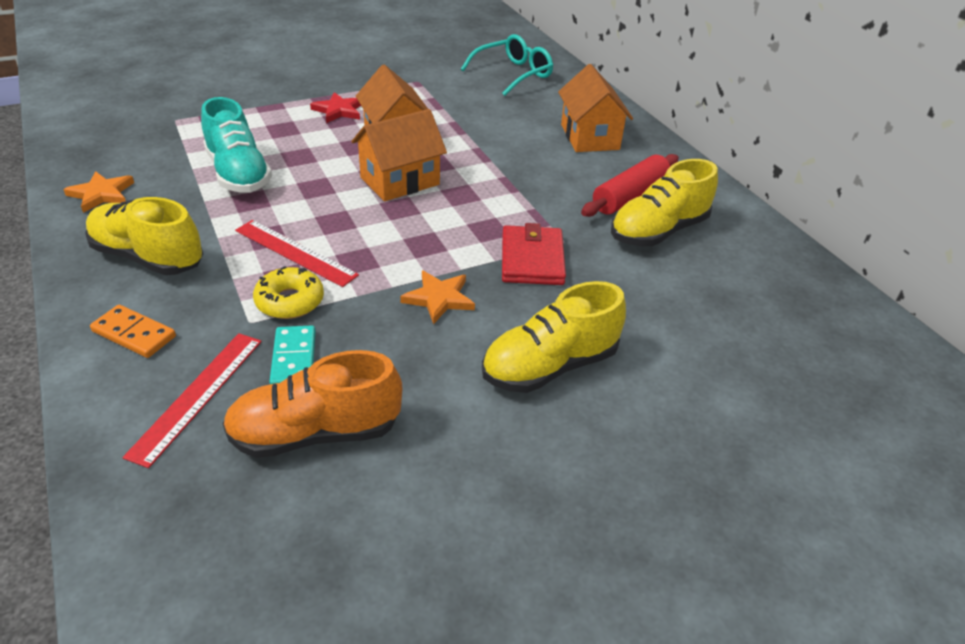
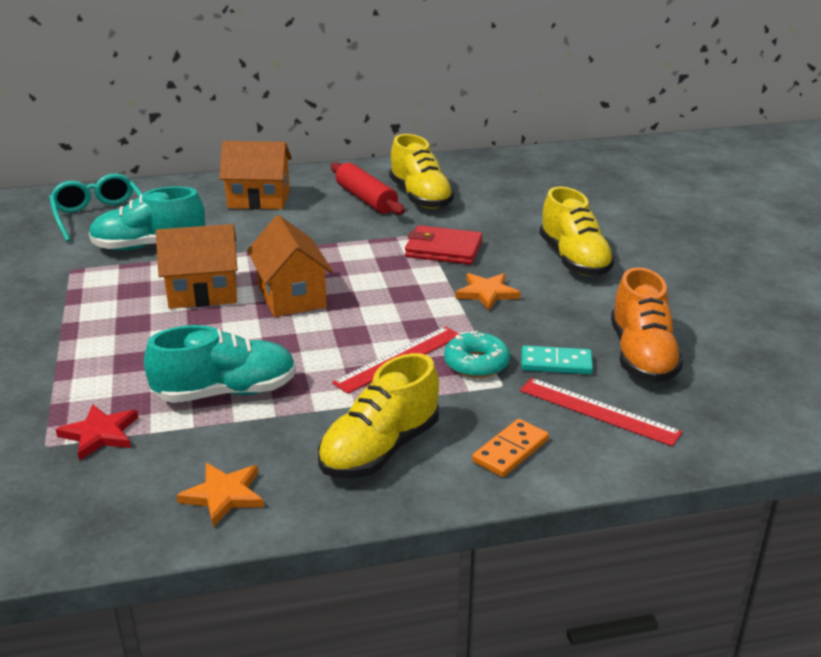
camera: 75 degrees left, 10 degrees down
yellow donut [253,266,324,319] -> turquoise donut [444,331,510,378]
red star [310,92,361,123] -> red star moved to [56,404,138,461]
none -> turquoise shoe [89,186,205,251]

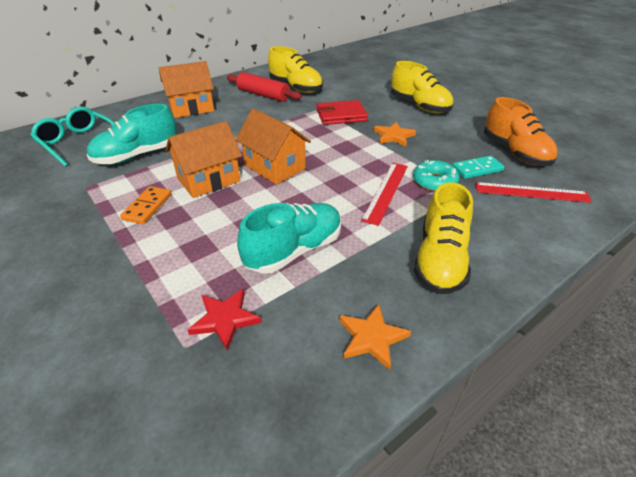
camera: 25 degrees left, 10 degrees up
orange domino [472,419,549,477] -> orange domino moved to [120,186,172,224]

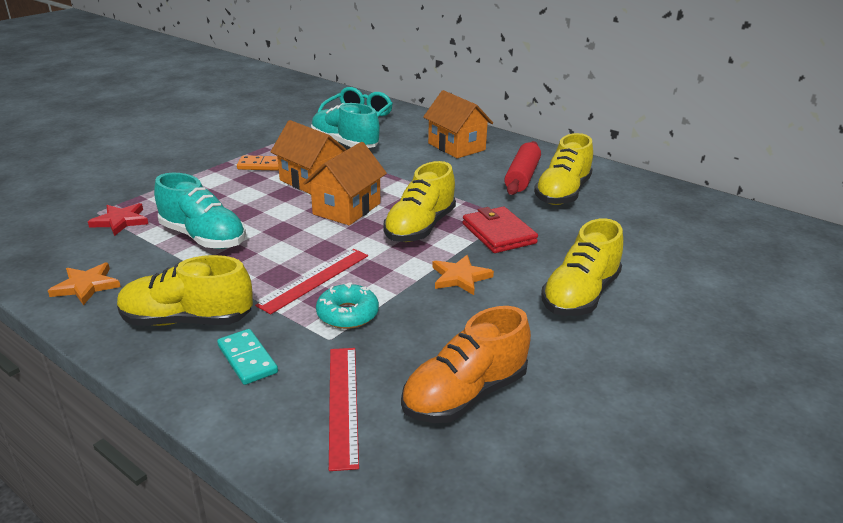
camera: 75 degrees right, 10 degrees down
red ruler [361,163,408,226] -> red ruler turned 60 degrees counterclockwise [255,249,368,314]
turquoise domino [452,156,505,179] -> turquoise domino moved to [217,329,278,385]
none -> yellow shoe [383,161,456,242]

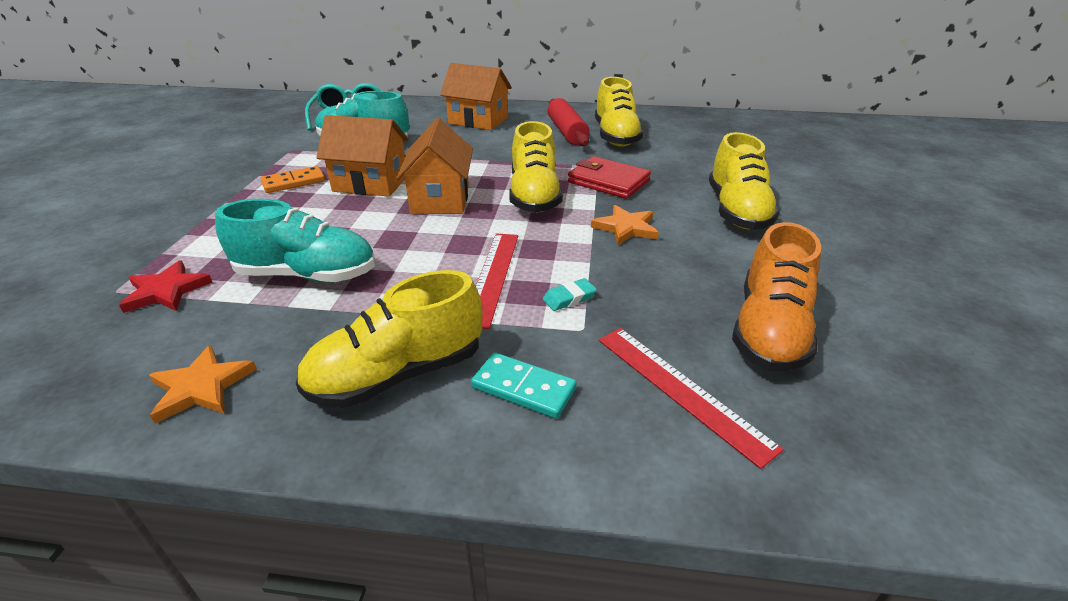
camera: 30 degrees left, 5 degrees up
turquoise donut [316,283,379,329] -> turquoise eraser [543,278,597,311]

